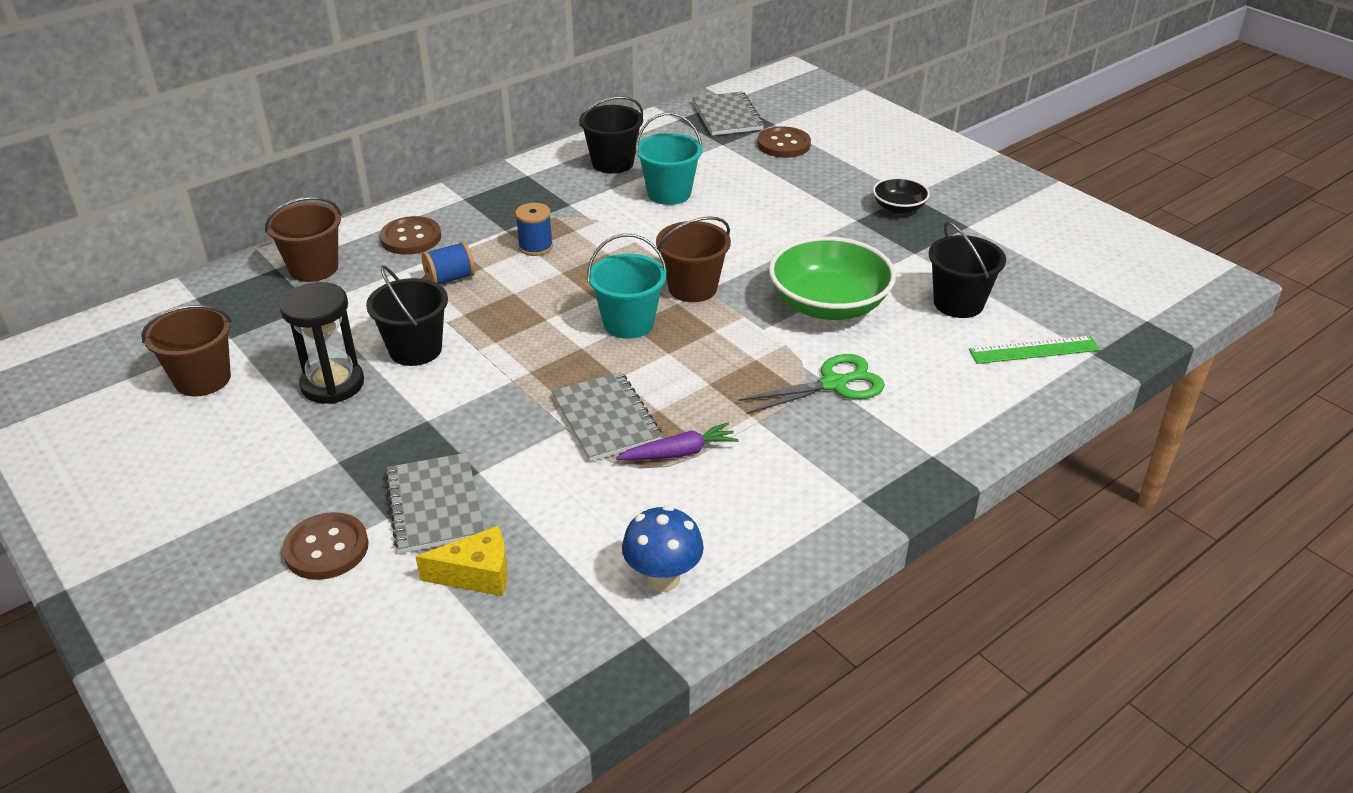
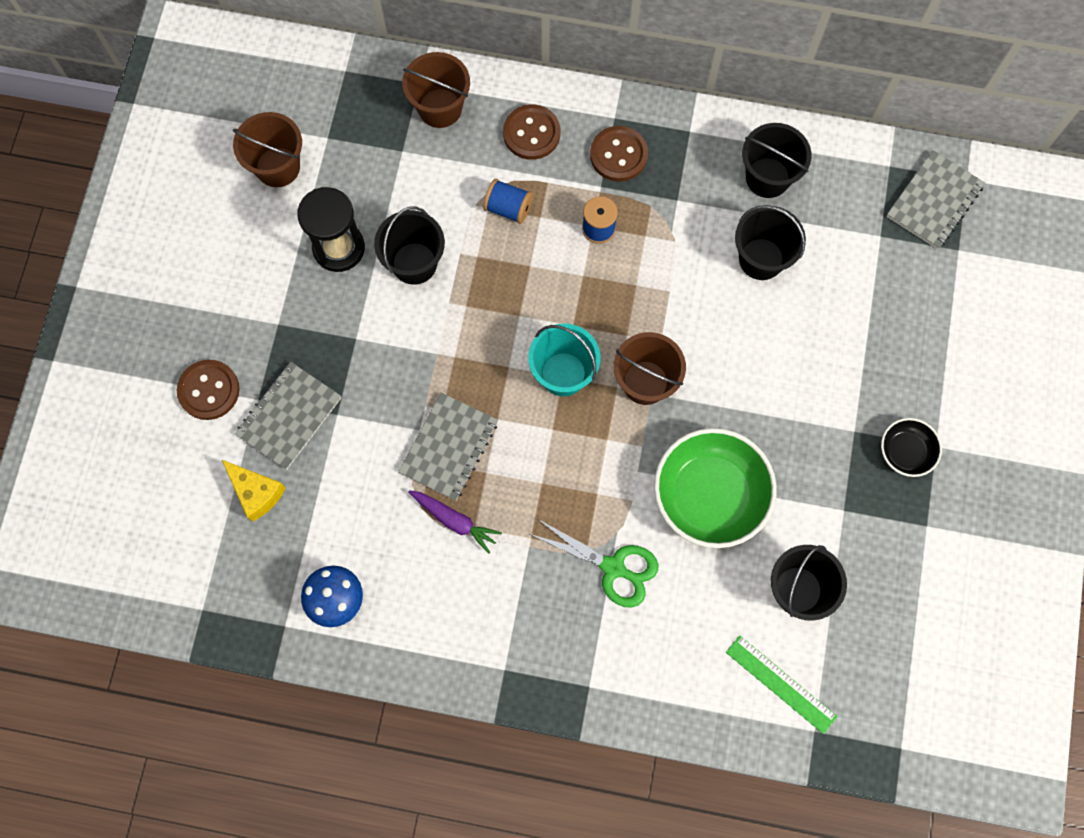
camera: 50 degrees right, 35 degrees up
turquoise bucket [636,113,702,205] -> black bucket [735,205,806,280]
brown button [757,127,811,158] -> brown button moved to [590,126,648,181]

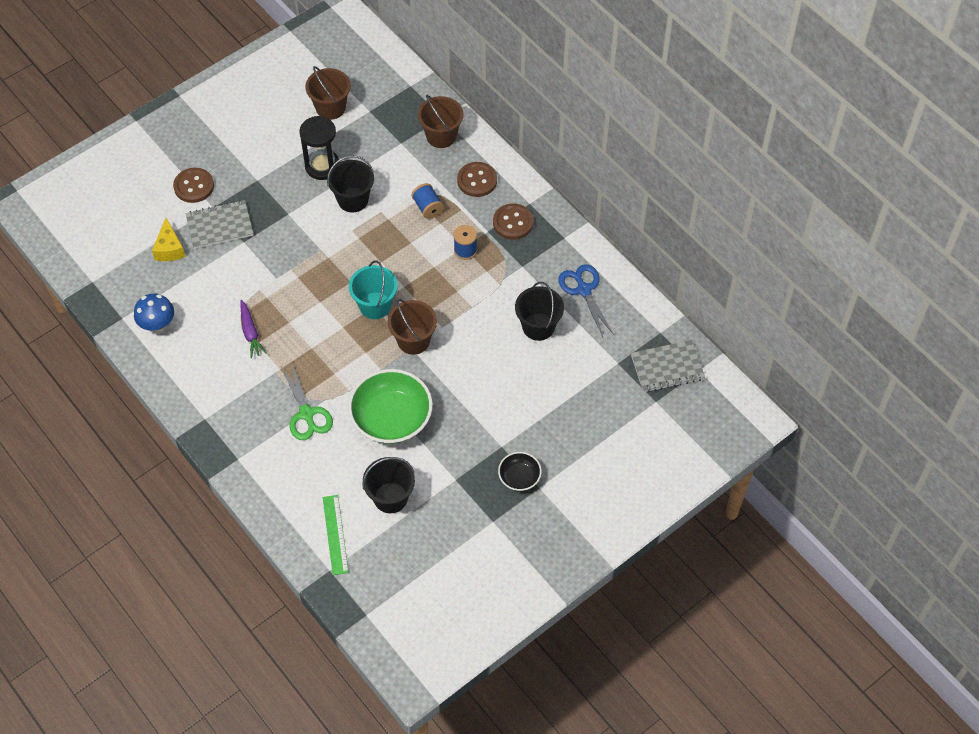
camera: 40 degrees right, 15 degrees down
grey notebook [398,392,498,501] -> none
black bucket [742,123,811,198] -> blue scissors [559,264,614,337]

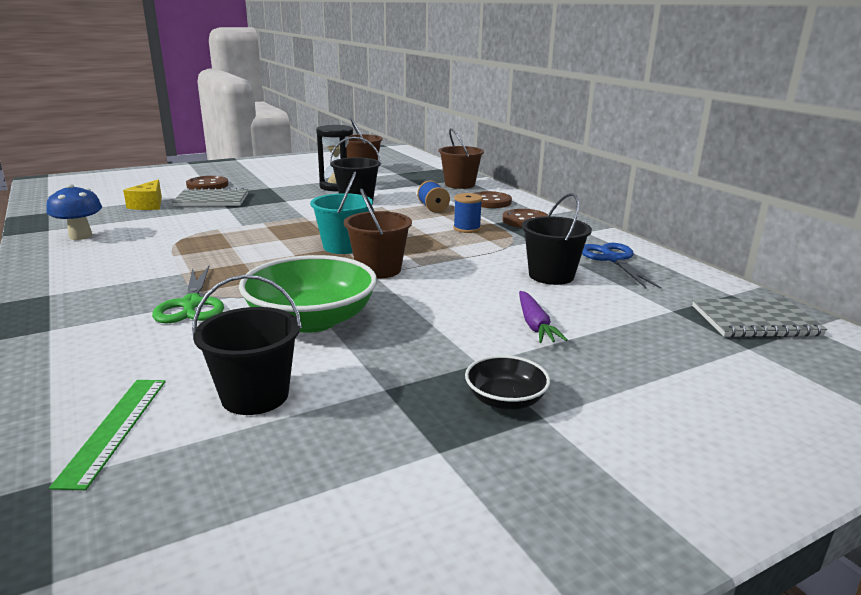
camera: 10 degrees right, 35 degrees down
purple carrot [241,300,267,358] -> purple carrot moved to [519,291,568,343]

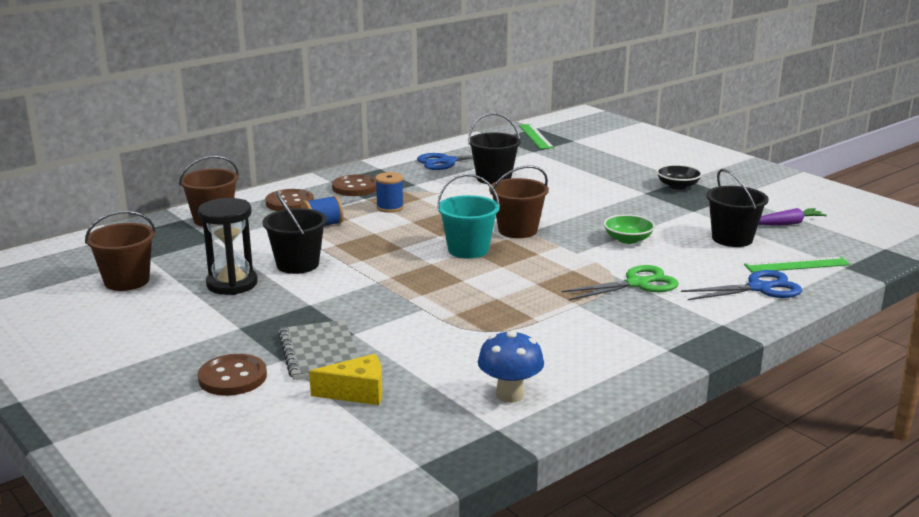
camera: 100 degrees left, 0 degrees up
green bowl [239,255,377,333] -> green bowl [604,214,655,244], size x0.51
purple carrot [519,291,568,343] -> purple carrot moved to [758,208,827,225]
grey notebook [692,298,827,338] -> green ruler [519,124,554,149]
none -> blue scissors [681,270,802,300]

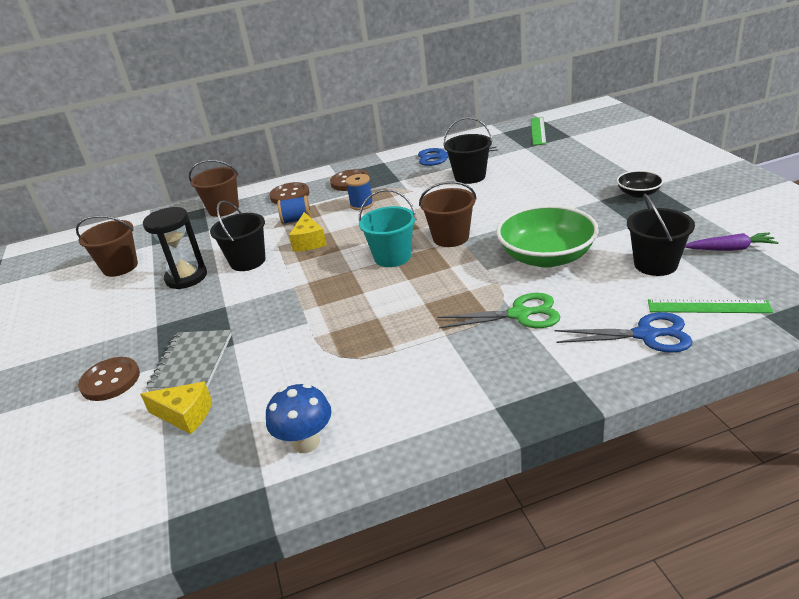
camera: 25 degrees right, 10 degrees up
green bowl [604,214,655,244] -> green bowl [496,205,599,268], size x1.97
none -> yellow cheese [289,212,327,252]

